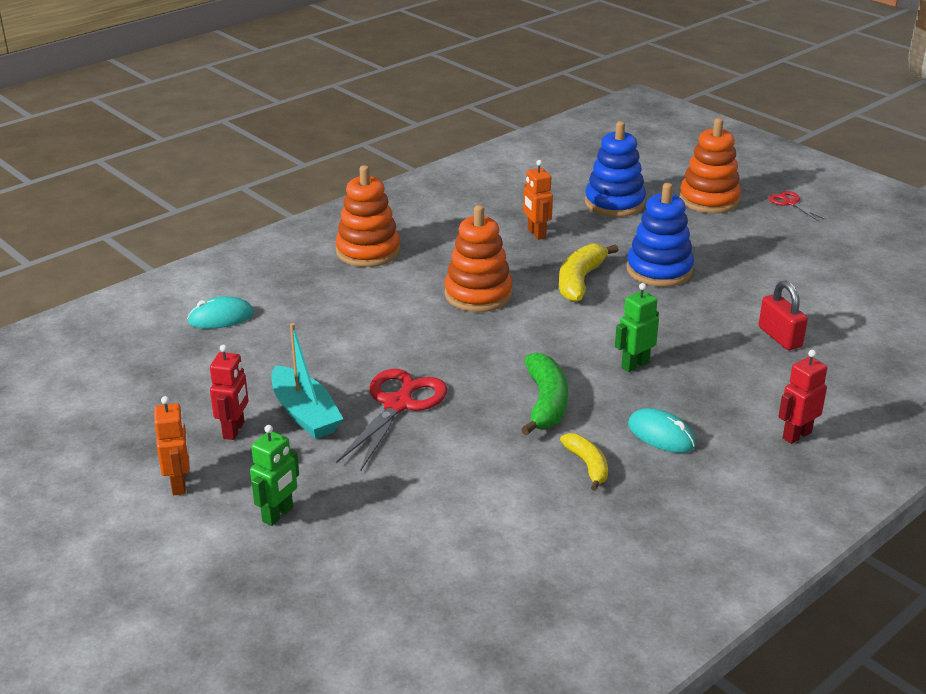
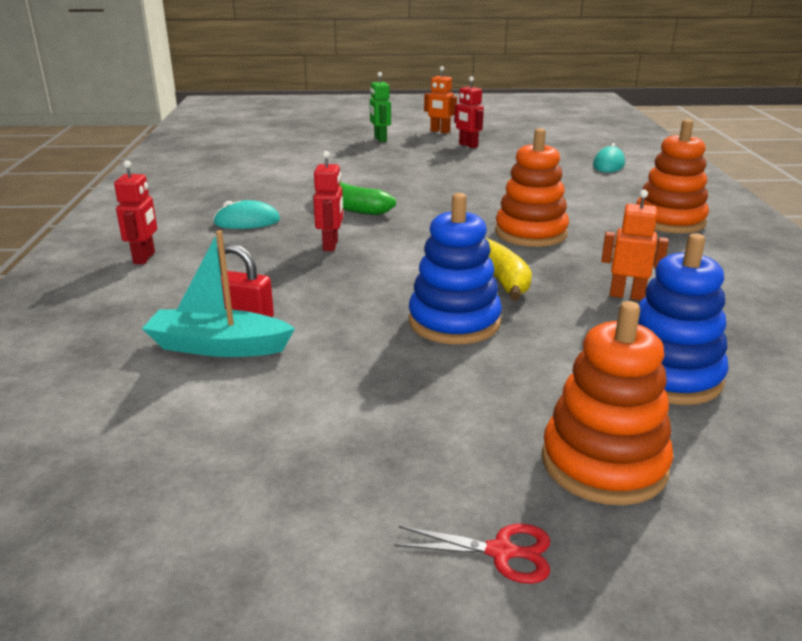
camera: 130 degrees right, 5 degrees down
turquoise boat [271,323,343,439] -> turquoise boat moved to [142,230,295,357]
red scissors [336,369,447,471] -> none
yellow banana [560,433,608,491] -> none
green robot [615,283,659,372] -> red robot [313,151,343,251]

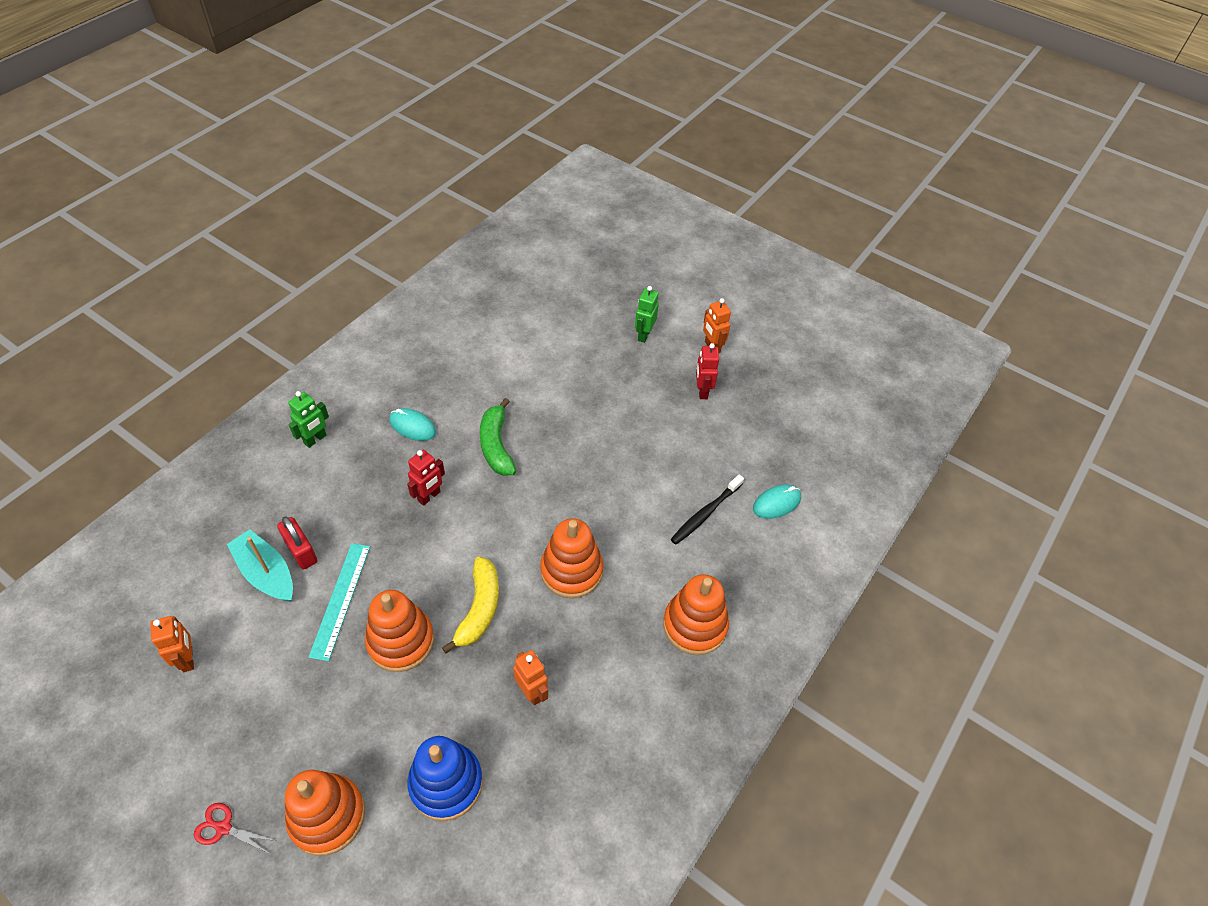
camera: 35 degrees right, 25 degrees up
red robot [114,161,157,264] -> green robot [288,391,329,448]
red scissors [395,524,550,584] -> red scissors turned 150 degrees clockwise [194,803,276,854]
blue stacking toy [409,193,502,344] -> orange stacking toy [365,590,434,672]
none -> orange robot [150,616,194,672]
none -> turquoise ruler [308,543,370,661]
none -> black toothbrush [671,474,744,545]

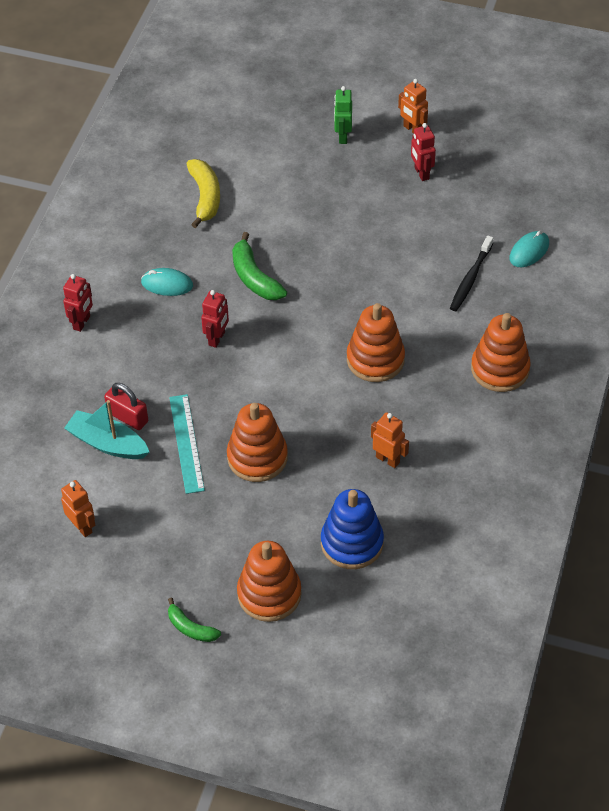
camera: 15 degrees left, 0 degrees up
red scissors [194,803,276,854] -> green banana [168,598,221,642]
green robot [288,391,329,448] -> red robot [63,274,93,332]
yellow banana [442,557,499,654] -> yellow banana moved to [187,159,220,228]

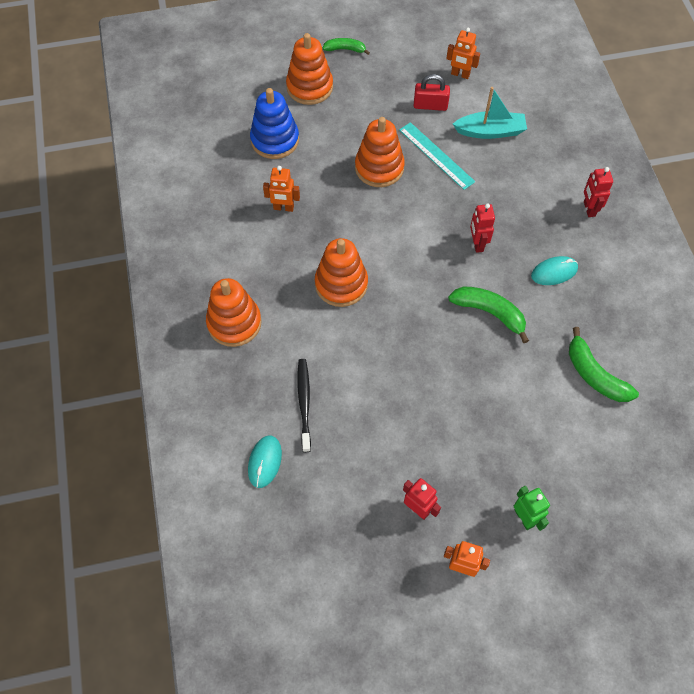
camera: 150 degrees right, 10 degrees up
red padlock [104,383,148,430] -> red padlock moved to [414,74,450,111]
yellow banana [187,159,220,228] -> green banana [569,327,639,402]

